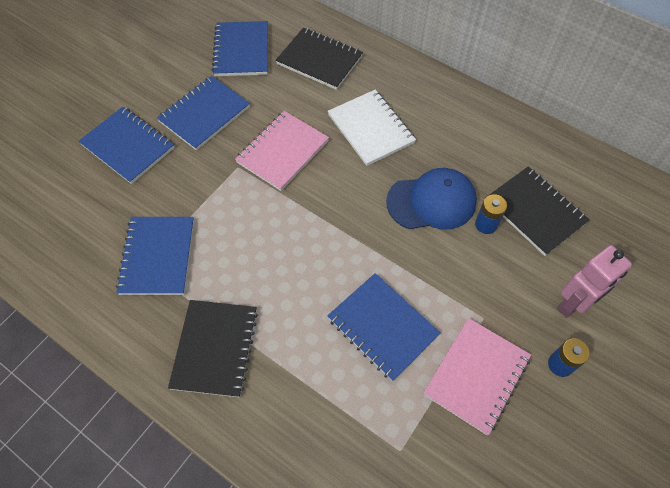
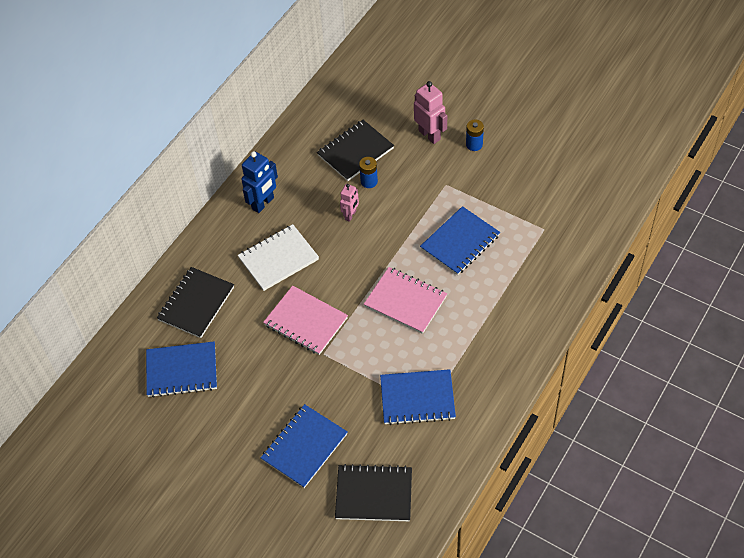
camera: 90 degrees left, 5 degrees down
blue notebook [157,76,250,151] -> none
black notebook [168,300,258,397] -> black notebook moved to [335,464,412,521]
blue cap [386,168,477,229] -> pink robot [340,184,359,222]
pink notebook [423,318,531,435] -> pink notebook moved to [364,267,447,334]
none -> blue robot [241,151,278,213]

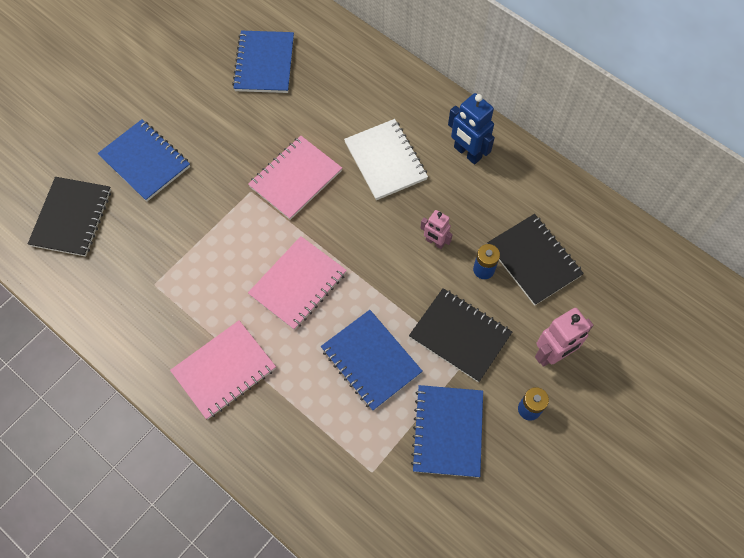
camera: 95 degrees right, 10 degrees up
black notebook [157,267,234,338] -> black notebook moved to [409,288,512,382]
blue notebook [380,369,456,425] -> blue notebook moved to [411,385,483,478]
none -> pink notebook [170,320,276,420]

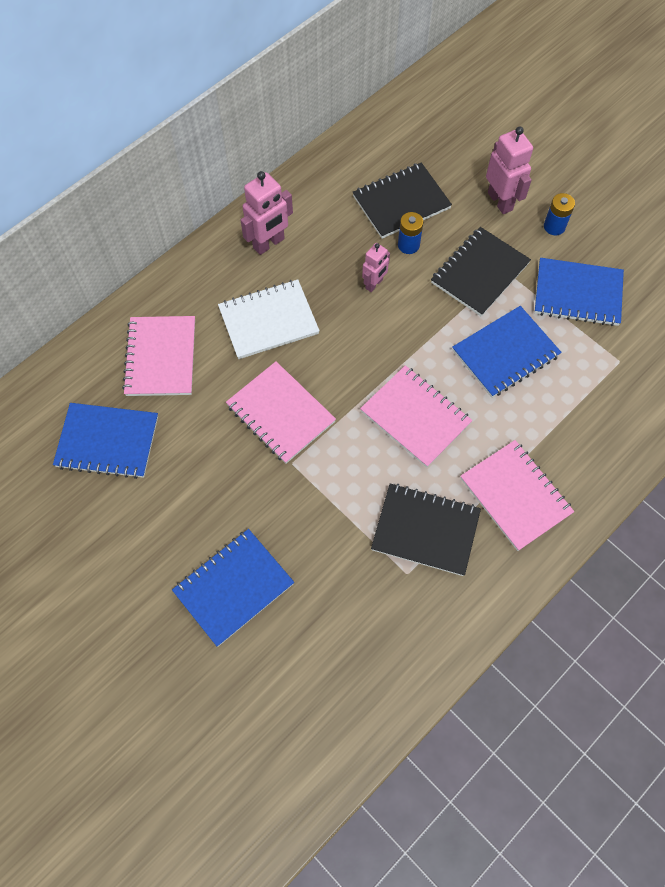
camera: 85 degrees left, 0 degrees up
black notebook [28,177,111,257] -> black notebook moved to [371,484,481,576]
blue robot [448,93,495,164] -> pink robot [241,171,293,255]
none -> pink notebook [122,316,195,396]

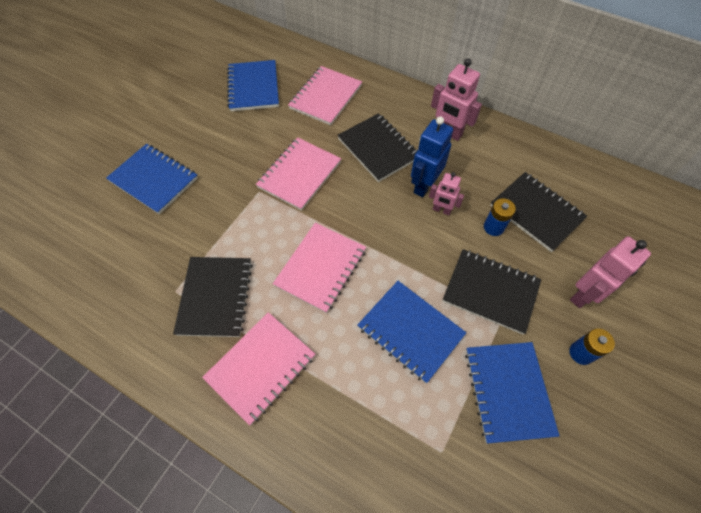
camera: 75 degrees right, 5 degrees down
pink notebook [122,316,195,396] -> pink notebook turned 45 degrees counterclockwise [288,66,362,125]
white notebook [218,279,320,359] -> black notebook [337,113,418,182]
none -> blue robot [411,117,453,197]

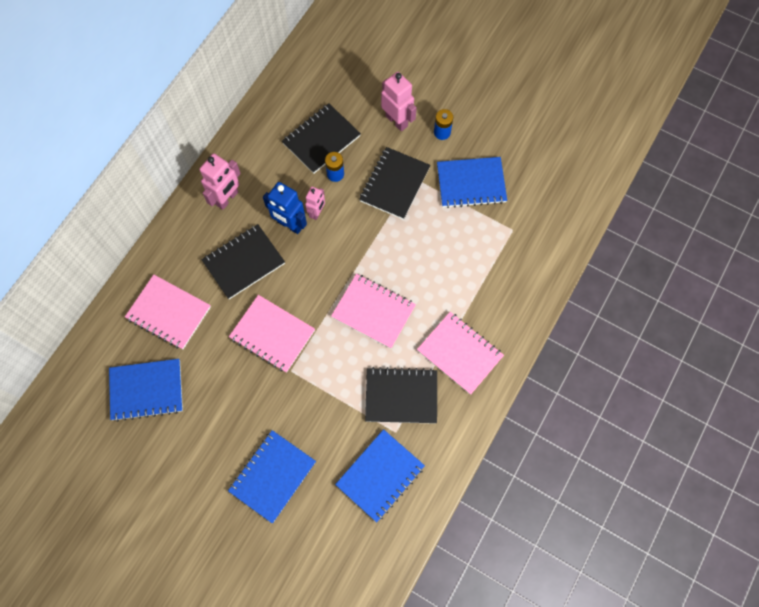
camera: 90 degrees left, 10 degrees up
blue notebook [357,281,466,383] -> blue notebook moved to [335,429,425,522]

